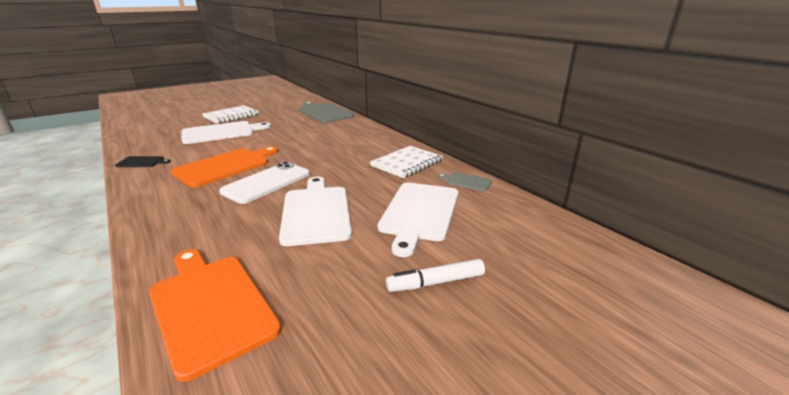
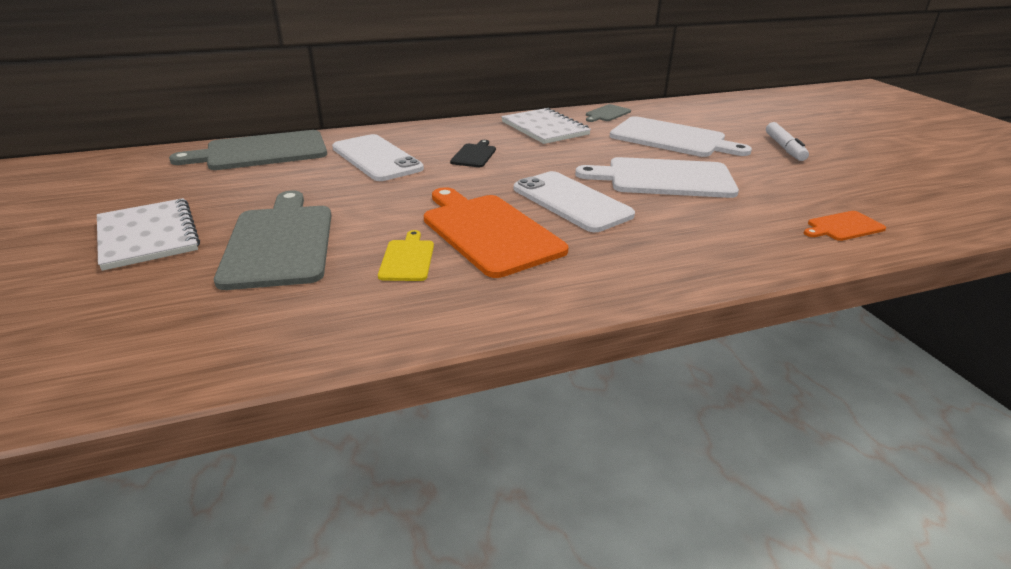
camera: 75 degrees left, 5 degrees up
black cutting board [115,156,171,167] -> black cutting board moved to [450,140,496,167]
orange cutting board [149,249,282,382] -> orange cutting board [804,211,886,241], size x0.48
white cutting board [182,121,271,144] -> grey cutting board [214,191,331,290]
none -> white phone [332,134,424,181]
none -> yellow cutting board [378,230,434,281]

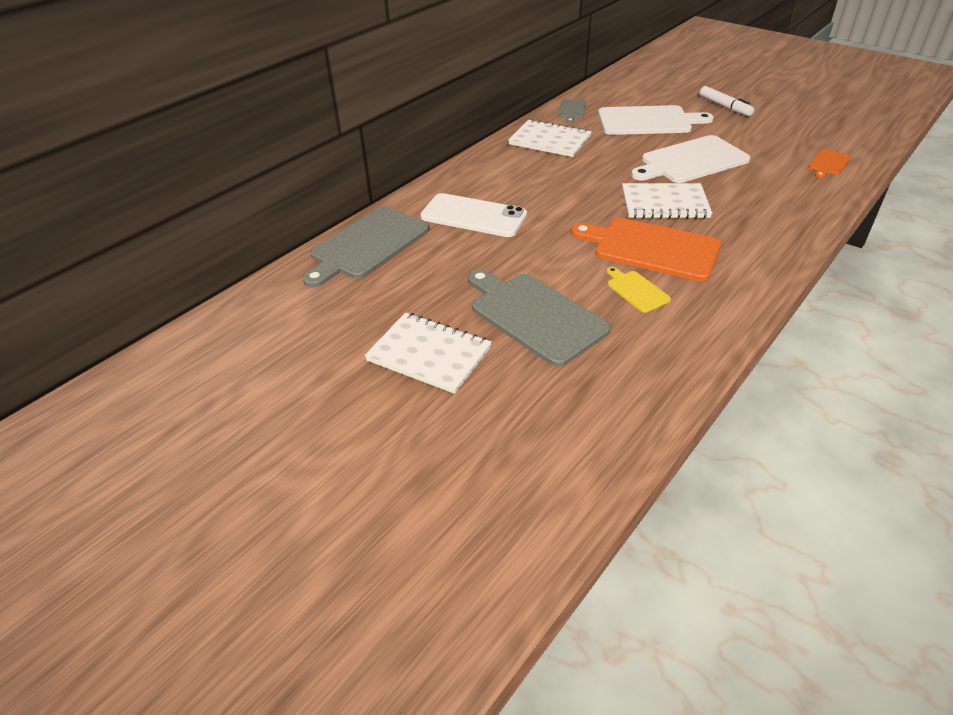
camera: 30 degrees left, 10 degrees up
black cutting board [450,140,496,167] -> none
white phone [514,171,635,232] -> white notebook [622,183,712,219]

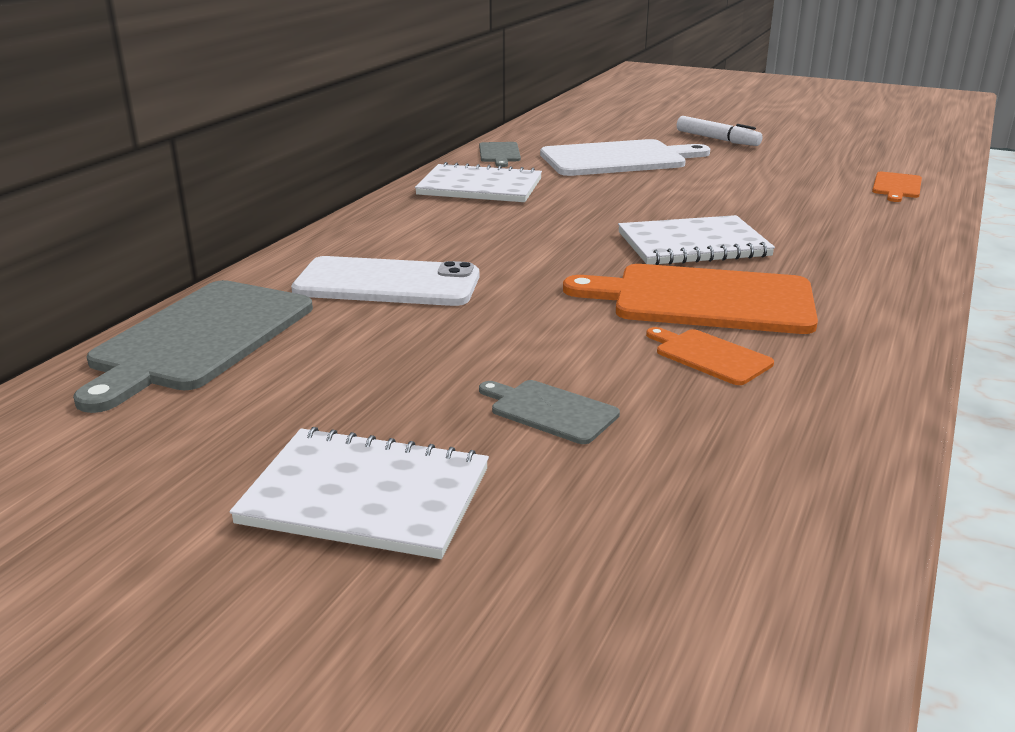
camera: 15 degrees left, 15 degrees down
grey cutting board [468,269,611,367] -> grey cutting board [479,380,620,444], size x0.48
yellow cutting board [607,267,671,313] -> orange cutting board [646,327,774,385]
white cutting board [631,135,750,183] -> none

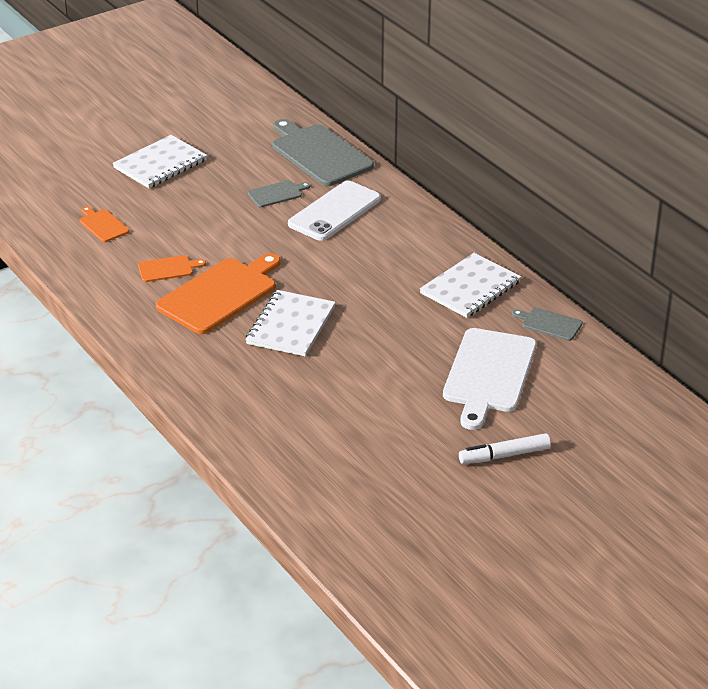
camera: 120 degrees right, 10 degrees up
grey cutting board [479,380,620,444] -> grey cutting board moved to [248,180,311,207]
orange cutting board [872,172,922,202] -> orange cutting board moved to [80,206,129,242]

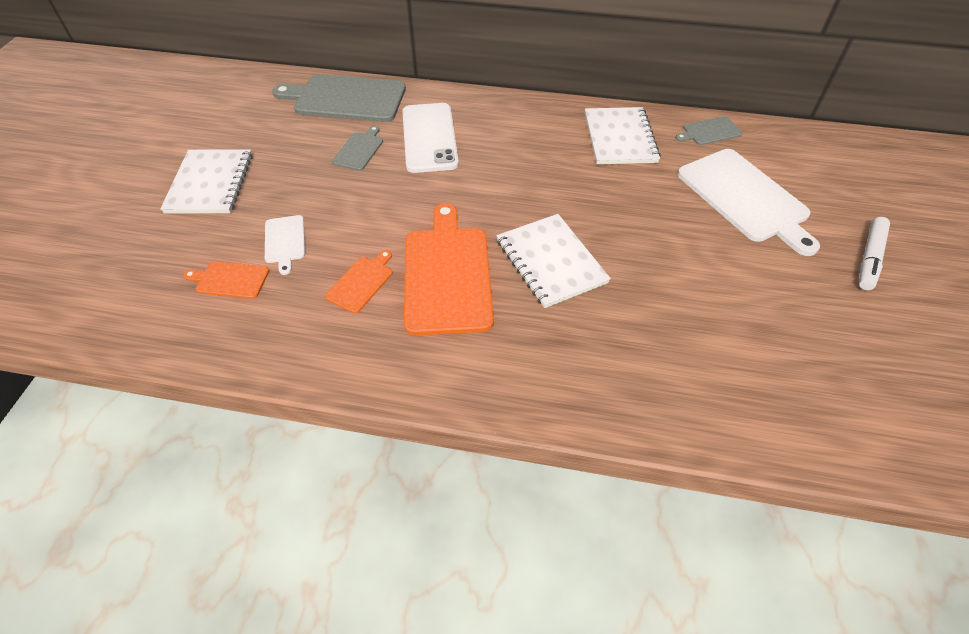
camera: 45 degrees left, 15 degrees up
none -> white cutting board [265,215,305,275]

